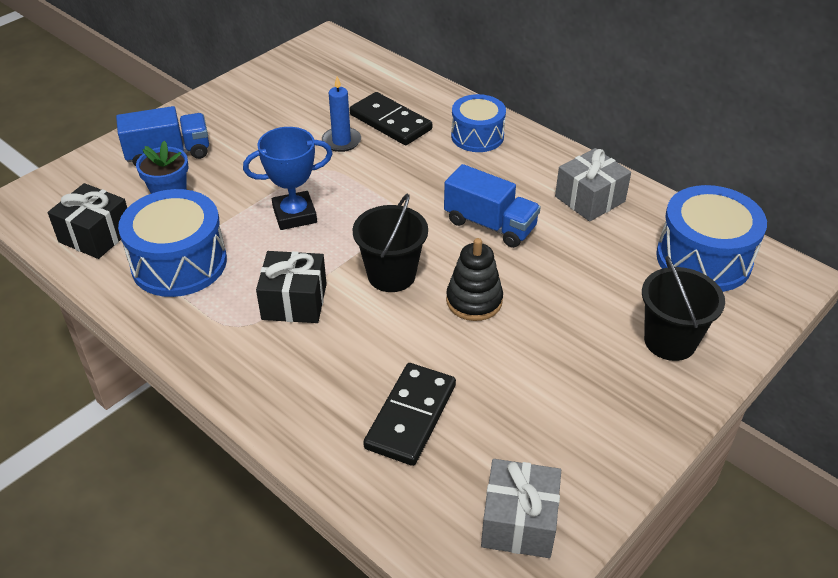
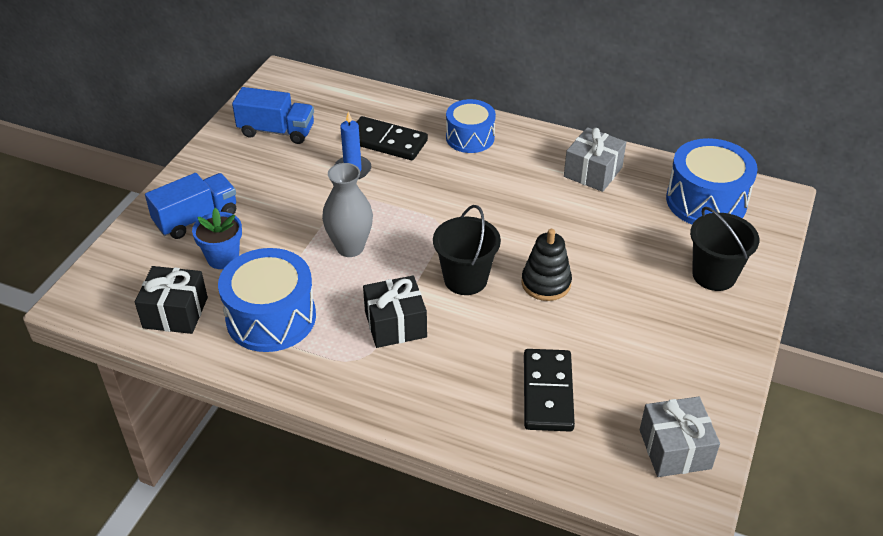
camera: 20 degrees left, 0 degrees up
blue trophy [243,127,333,230] -> grey vase [322,163,373,257]
blue truck [444,164,541,248] -> blue truck moved to [232,87,314,144]

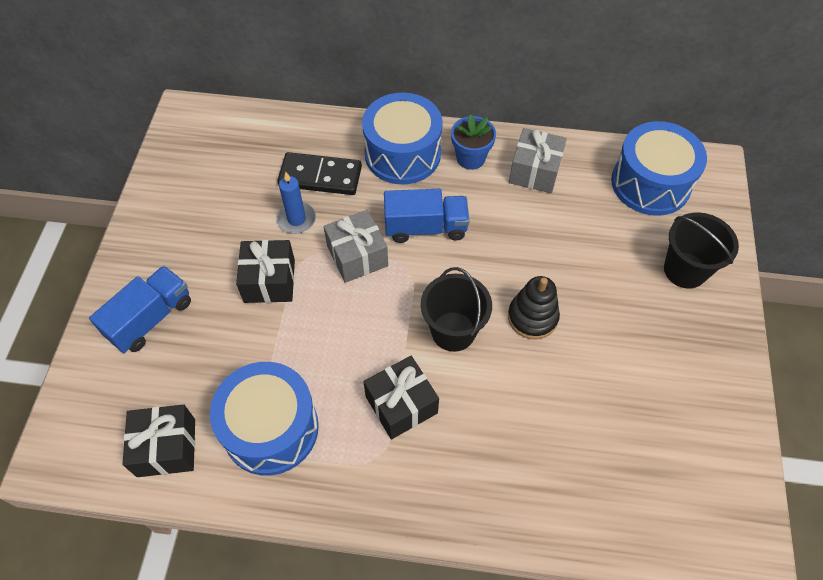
camera: 15 degrees left, 15 degrees up
blue flower pot [192,208,242,269] -> blue flower pot moved to [451,114,496,170]
blue truck [232,87,314,144] -> blue truck moved to [384,189,470,243]
grey vase [322,163,373,257] -> none
blue drum [446,99,496,153] -> blue drum [362,92,443,184], size x1.53
black domino [524,349,575,432] -> none
grey gift [640,397,720,477] -> grey gift moved to [324,210,388,283]
none -> black gift [236,240,295,303]

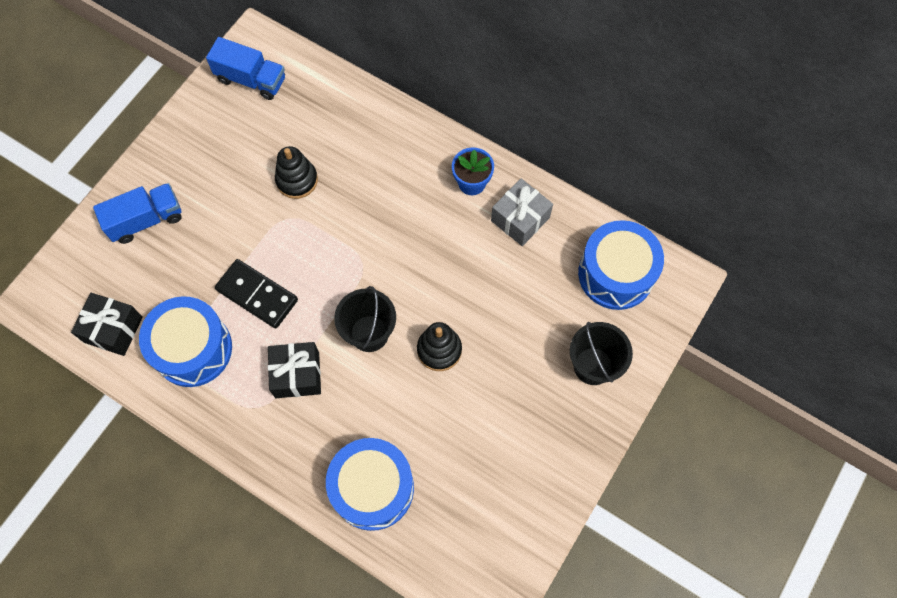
camera: 25 degrees right, 10 degrees up
black gift [236,240,295,303] -> none
black domino [277,152,362,195] -> black domino moved to [215,259,298,328]
blue candle [277,172,316,233] -> black stacking toy [275,146,318,199]
grey gift [324,210,388,283] -> none
blue drum [362,92,443,184] -> blue drum moved to [326,438,414,531]
blue truck [384,189,470,243] -> blue truck moved to [206,37,285,100]

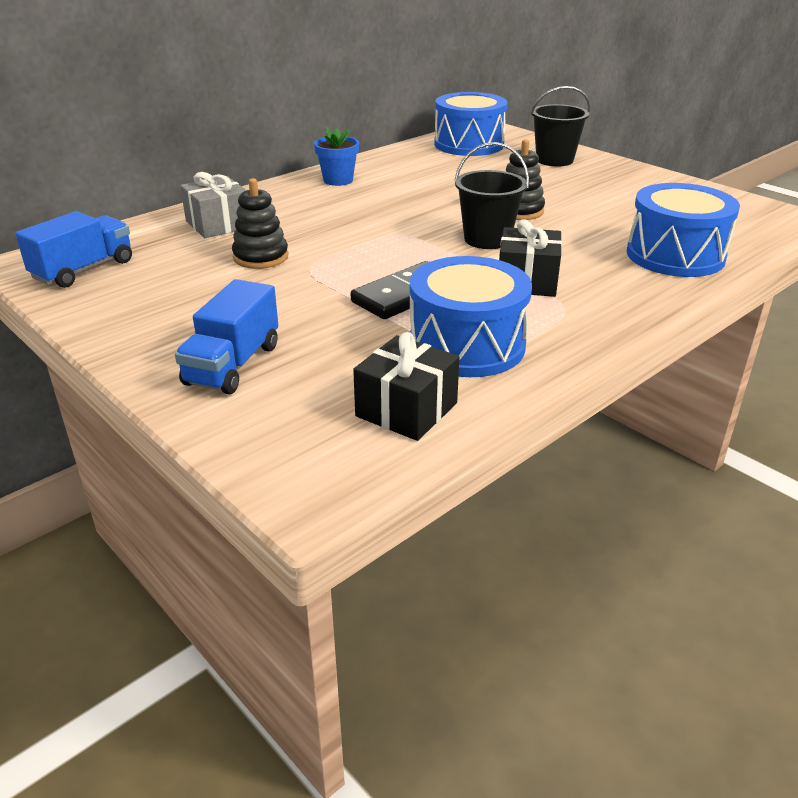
camera: 75 degrees left, 35 degrees down
blue truck [93,183,182,244] -> blue truck turned 150 degrees counterclockwise [175,279,278,394]
grey gift [491,178,553,246] -> grey gift moved to [180,172,247,238]

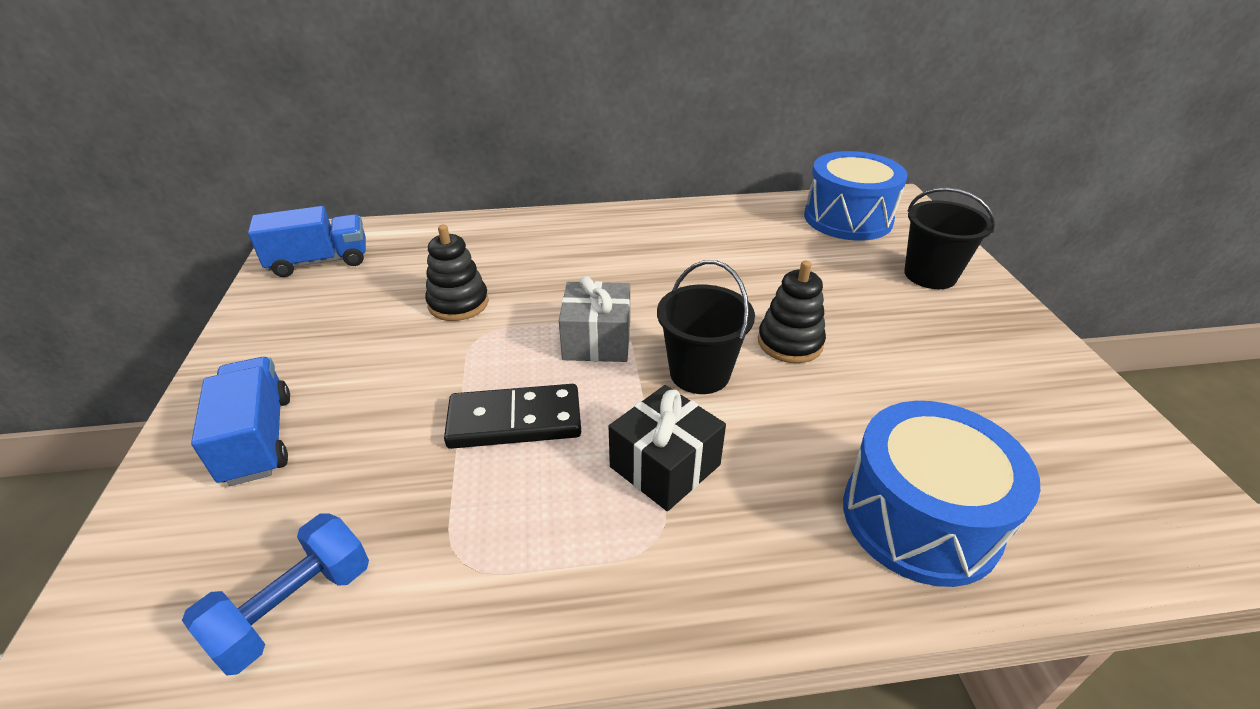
camera: 35 degrees right, 5 degrees up
blue truck [175,279,278,394] -> blue truck turned 105 degrees clockwise [191,357,290,486]
grey gift [180,172,247,238] -> grey gift moved to [559,276,630,362]
blue flower pot [314,126,359,186] -> none
black gift [353,332,460,441] -> blue dumbbell [182,513,369,676]
blue drum [410,256,532,377] -> none

